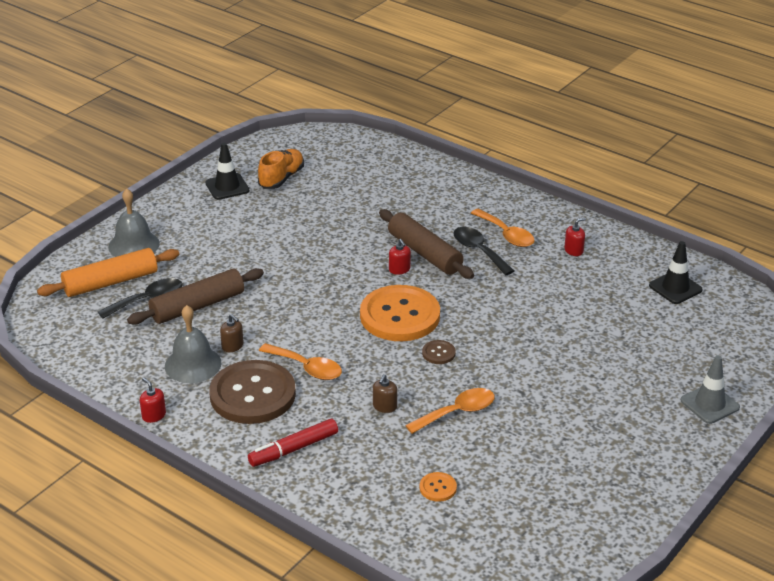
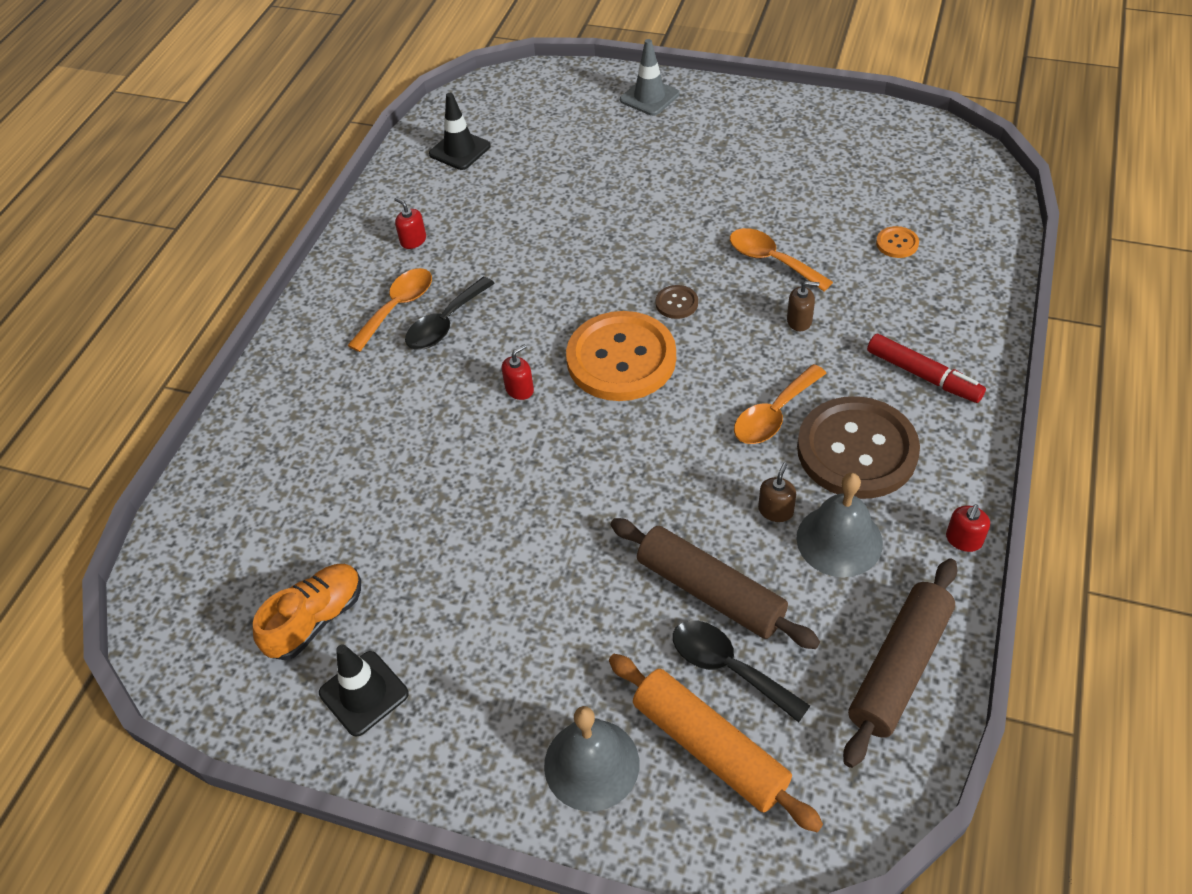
camera: 105 degrees left, 15 degrees up
orange shoe [258,149,304,189] -> orange shoe turned 120 degrees clockwise [253,564,361,660]
orange spoon [259,343,342,380] -> orange spoon turned 150 degrees counterclockwise [734,364,827,444]
brown rolling pin [379,209,474,279] -> brown rolling pin moved to [843,559,957,768]

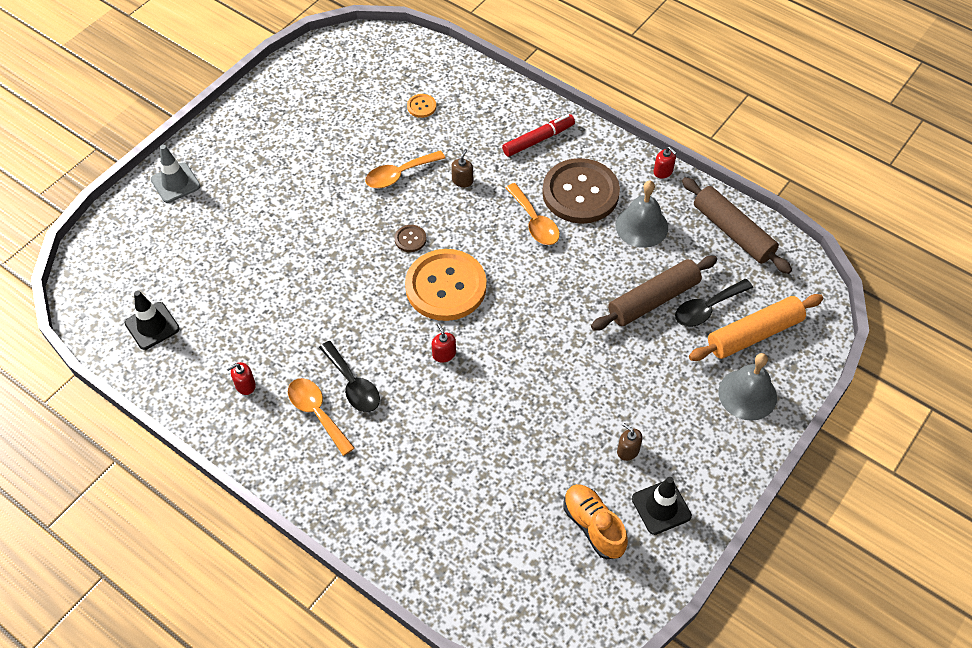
camera: 75 degrees left, 5 degrees up
brown soap dispenser [758,463,796,522] -> brown soap dispenser moved to [617,423,643,461]

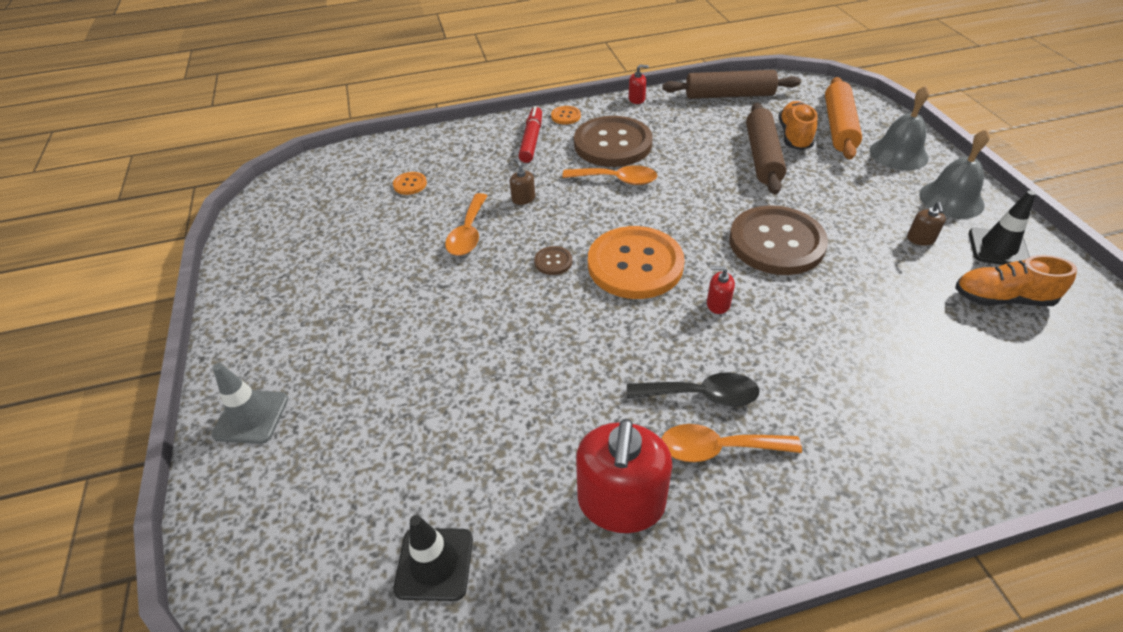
camera: 50 degrees left, 10 degrees down
red soap dispenser [226,362,256,395] -> red soap dispenser [576,419,672,533], size x2.33
grey bell [615,180,668,248] -> grey bell moved to [919,129,990,219]
brown soap dispenser [617,423,643,461] -> brown soap dispenser turned 75 degrees counterclockwise [907,202,946,246]
black spoon [675,279,753,327] -> orange shoe [778,101,817,150]
none -> orange button [551,106,581,125]
none -> brown button [729,205,828,275]

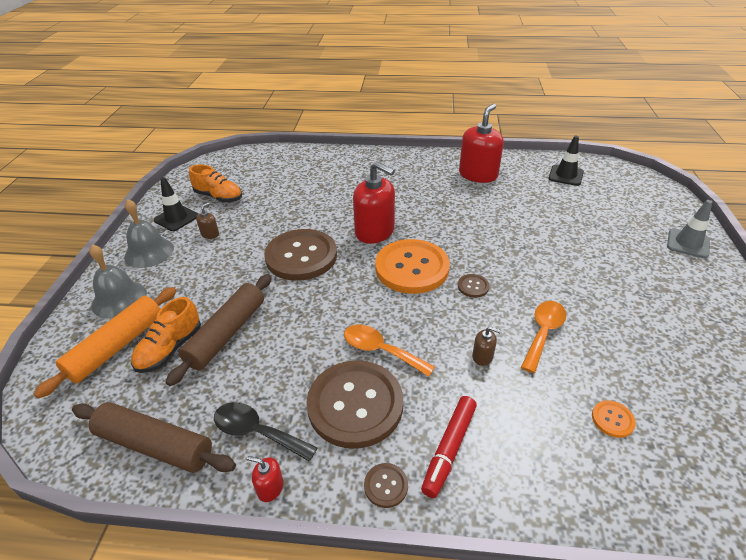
camera: 160 degrees left, 5 degrees down
brown soap dispenser [510,158,535,205] -> brown soap dispenser turned 60 degrees counterclockwise [472,326,501,366]
orange button [551,106,581,125] -> brown button [364,463,408,508]
black spoon [627,372,759,406] -> black spoon moved to [214,402,318,462]
orange spoon [661,424,802,462] -> none
red soap dispenser [707,266,735,314] -> red soap dispenser [353,161,395,244], size x2.33

